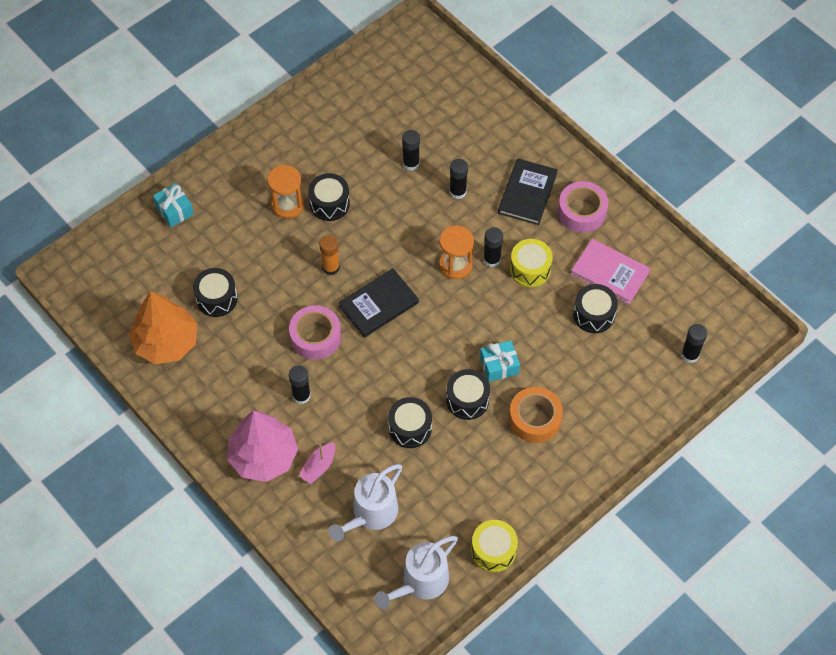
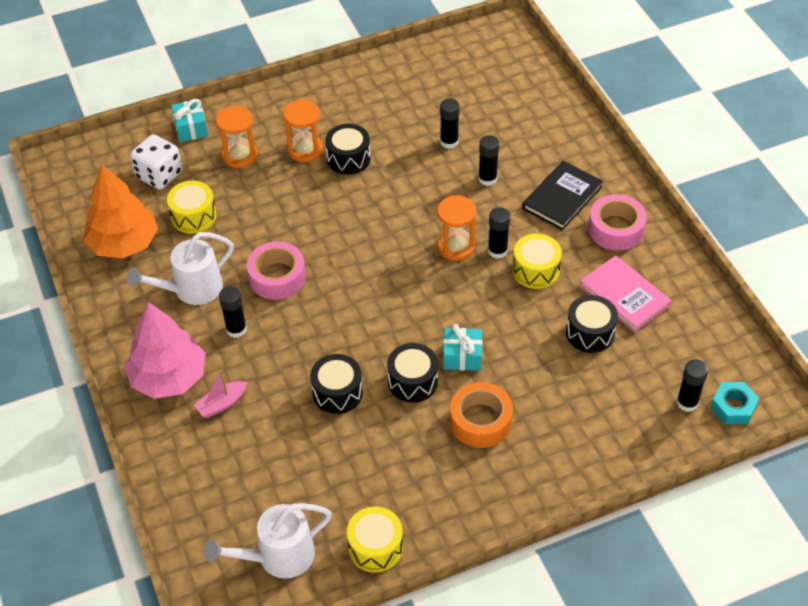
camera: 20 degrees right, 10 degrees down
black drum [193,268,238,317] -> yellow drum [167,181,217,234]
orange glue stick [319,235,340,275] -> none
white watering can [329,464,402,542] -> white watering can moved to [127,232,234,305]
black book [338,268,419,337] -> none
none -> white dice [130,134,182,190]
none -> orange hourglass [216,106,258,168]
none -> turquoise nut [710,382,759,424]

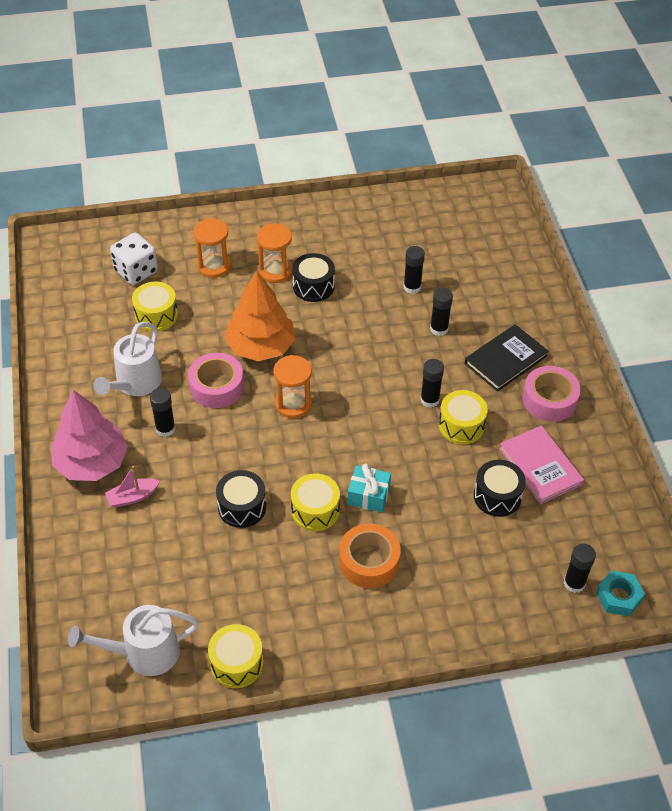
camera: 10 degrees right, 0 degrees up
orange tree [83,165,158,258] -> orange tree moved to [224,271,296,361]
white watering can [127,232,234,305] -> white watering can turned 45 degrees counterclockwise [93,322,162,396]
turquoise gift [171,99,208,142] -> none
black drum [387,343,438,403] -> yellow drum [291,473,340,531]
orange hourglass [437,195,476,261] -> orange hourglass moved to [273,355,312,418]

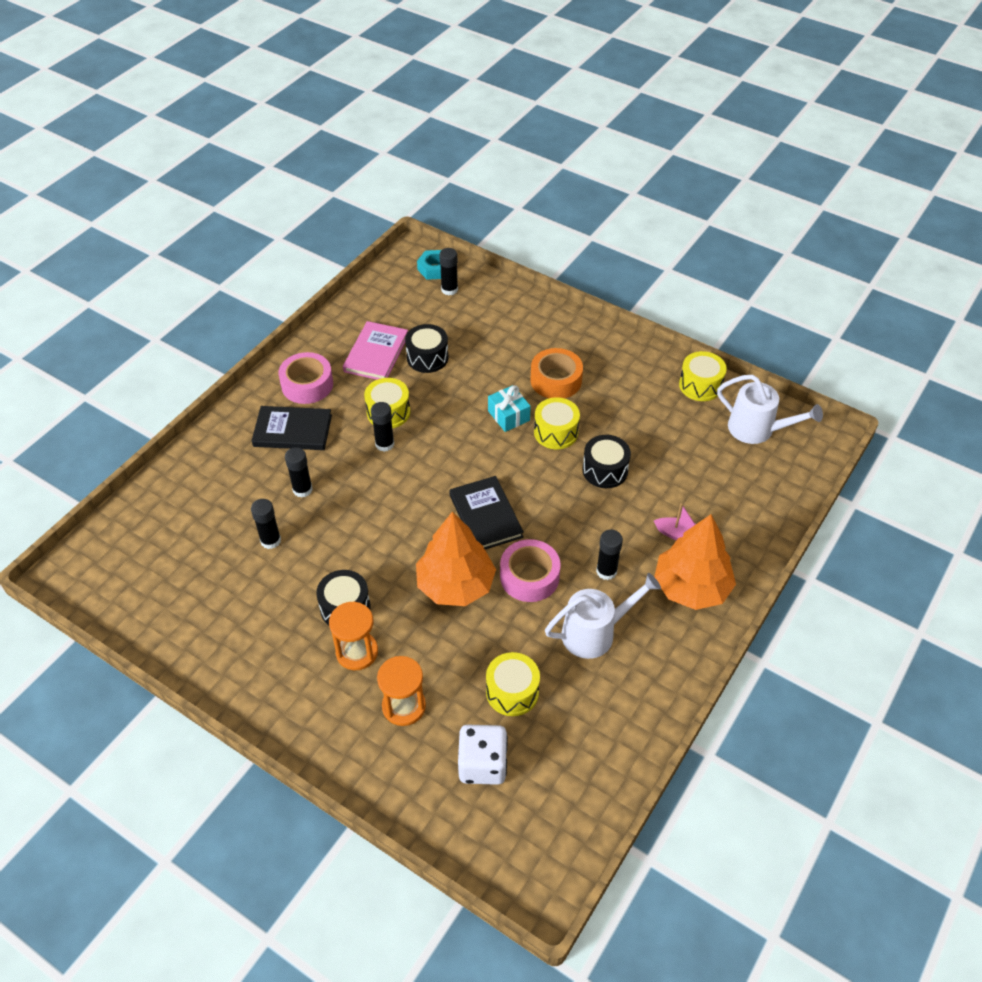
camera: 135 degrees left, 0 degrees up
pink tree [51,390,128,481] -> orange tree [654,514,736,610]
orange hourglass [273,355,312,418] -> black book [449,476,524,549]

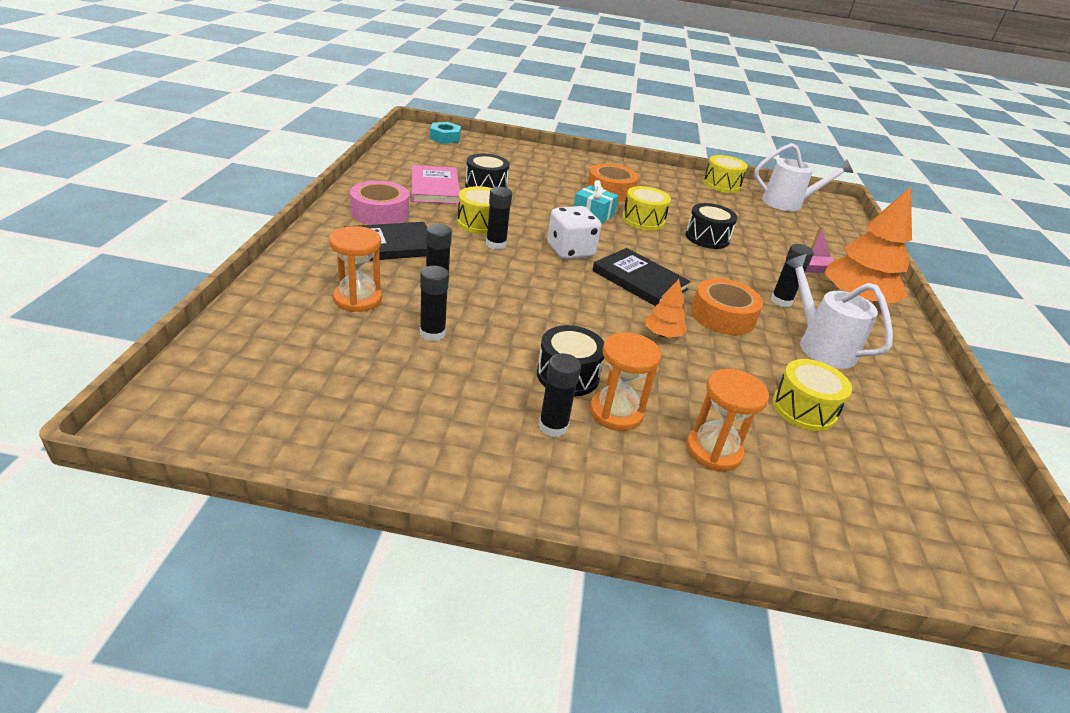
camera: 30 degrees left, 15 degrees down
orange tree [416,511,496,606] -> orange tree [645,279,687,338], size x0.47
black glue stick [439,248,458,295] -> black glue stick moved to [539,353,581,437]
white dice [458,725,508,785] -> white dice moved to [547,206,601,259]
pink tape [500,539,561,602] -> orange tape [691,278,763,335]
white watering can [545,573,661,659] -> white watering can turned 75 degrees counterclockwise [785,254,893,369]
none -> orange hourglass [329,226,382,312]

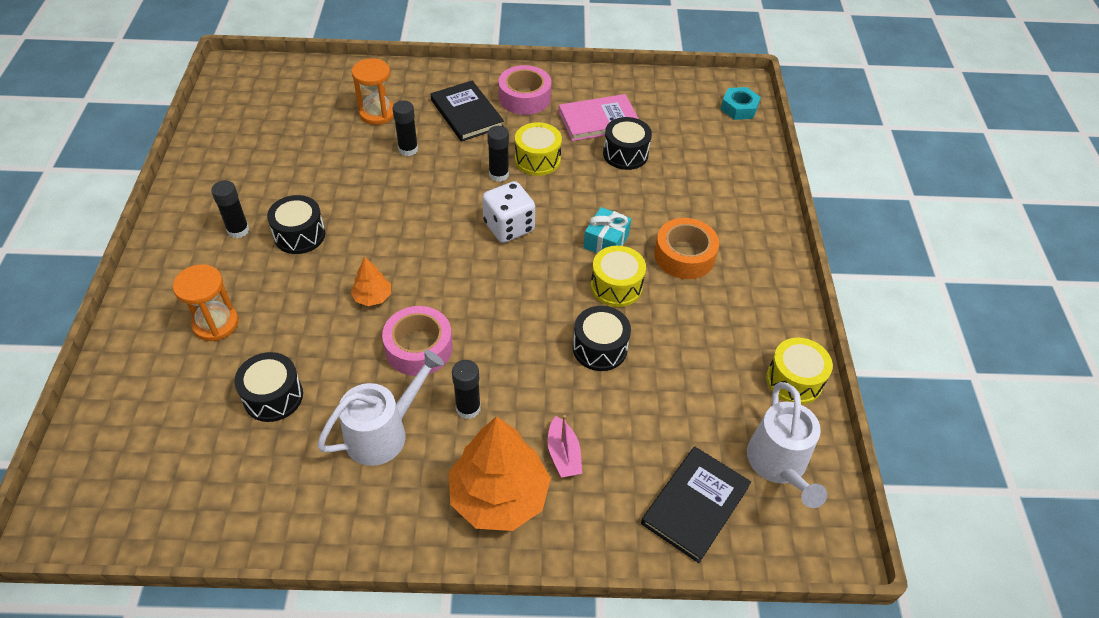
camera: 85 degrees right, 15 degrees up
black glue stick [420,266,449,341] -> none
orange hourglass [590,332,661,431] -> none
black book [592,248,691,306] -> black book moved to [641,447,751,563]
orange tape [691,278,763,335] -> pink tape [382,306,453,376]
yellow drum [772,359,852,431] -> black drum [234,352,303,422]

